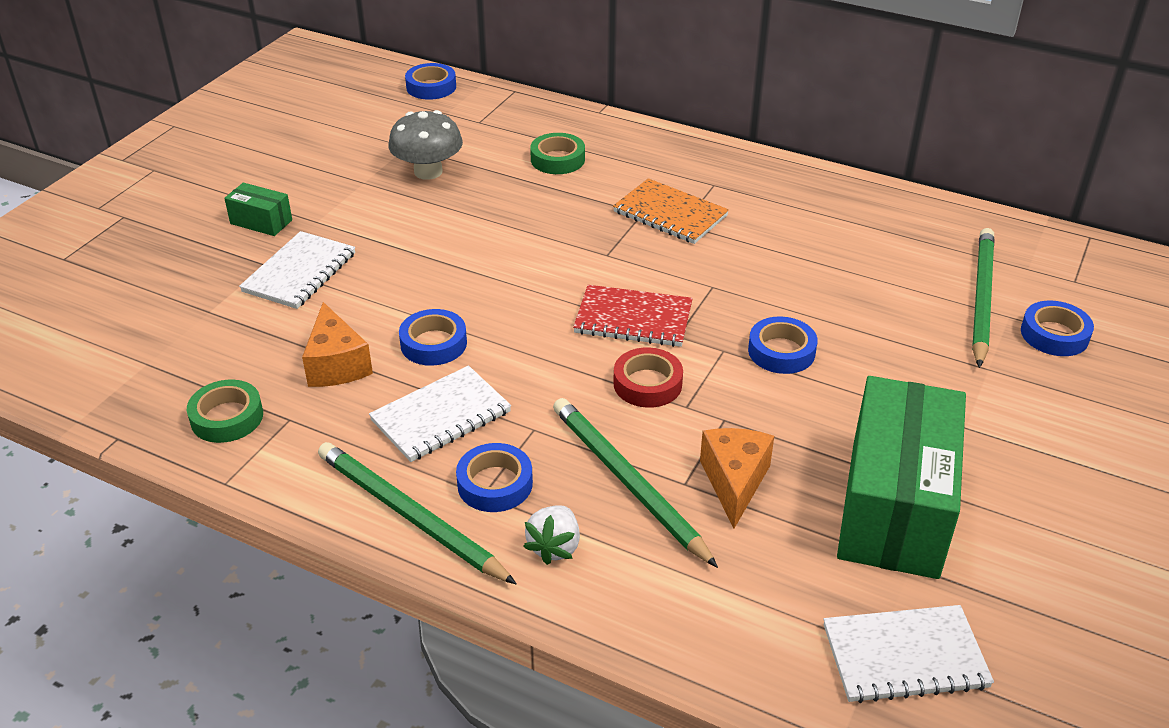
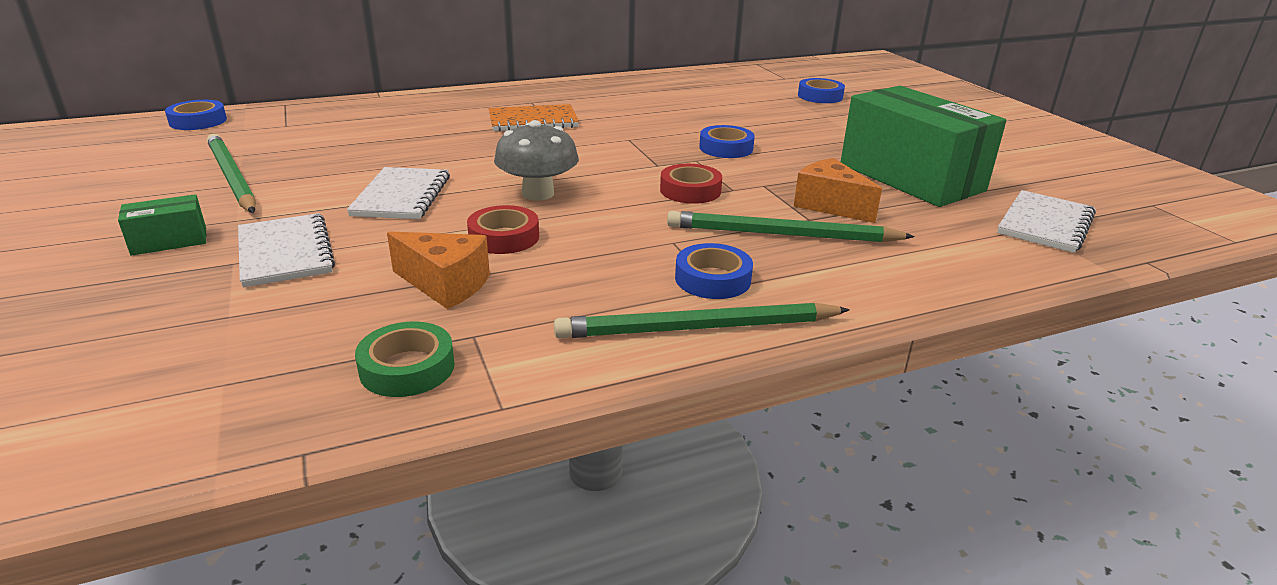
camera: 50 degrees left, 10 degrees down
white notebook [369,365,511,462] -> white notebook moved to [347,167,450,219]
grey mushroom [389,110,463,180] -> grey mushroom moved to [494,120,579,201]
blue tape [399,309,467,366] -> red tape [467,205,539,254]
white strawberry [523,505,580,565] -> none
green tape [530,133,585,174] -> none
red notebook [573,285,693,347] -> none
green pencil [972,228,994,368] -> green pencil moved to [207,134,256,213]

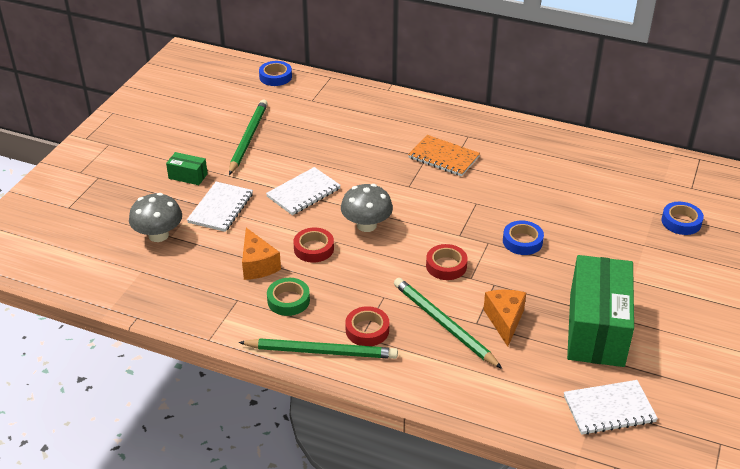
camera: 45 degrees right, 10 degrees up
green tape [355,321,455,397] -> green tape moved to [267,278,310,316]
green pencil [554,302,850,338] -> green pencil turned 150 degrees clockwise [239,338,398,359]
blue tape [675,243,753,299] -> red tape [345,306,389,346]
none -> grey mushroom [129,193,182,242]

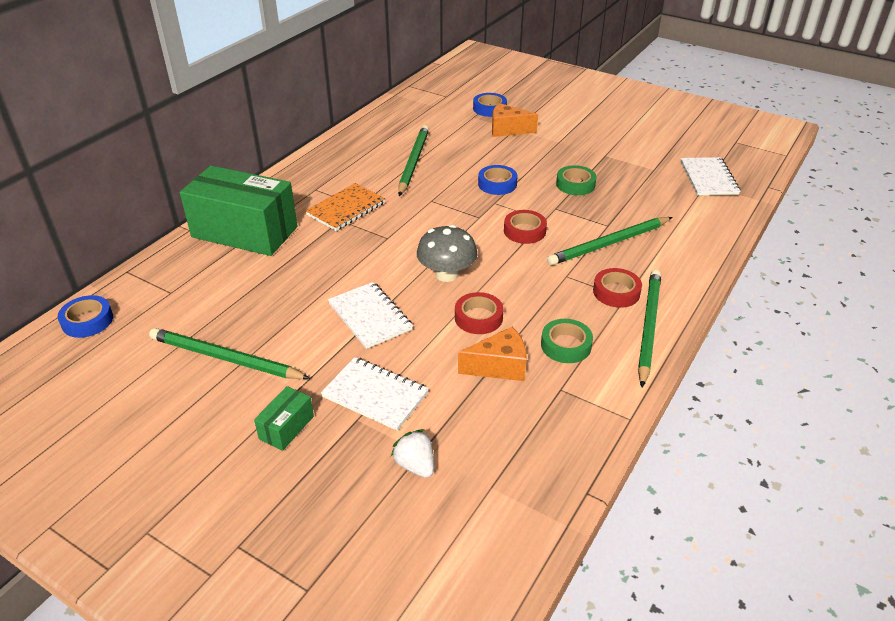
camera: 80 degrees left, 0 degrees up
grey mushroom [129,193,182,242] -> white strawberry [391,429,434,478]
orange cheese [483,290,526,347] -> orange cheese moved to [492,103,538,137]
green box [567,255,634,367] -> green box moved to [180,165,297,256]
none -> green pencil [398,125,429,196]
none -> green tape [556,165,597,195]

